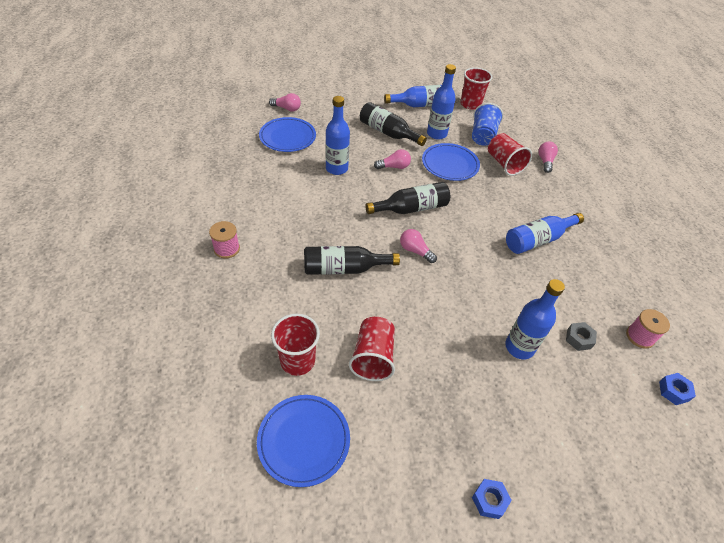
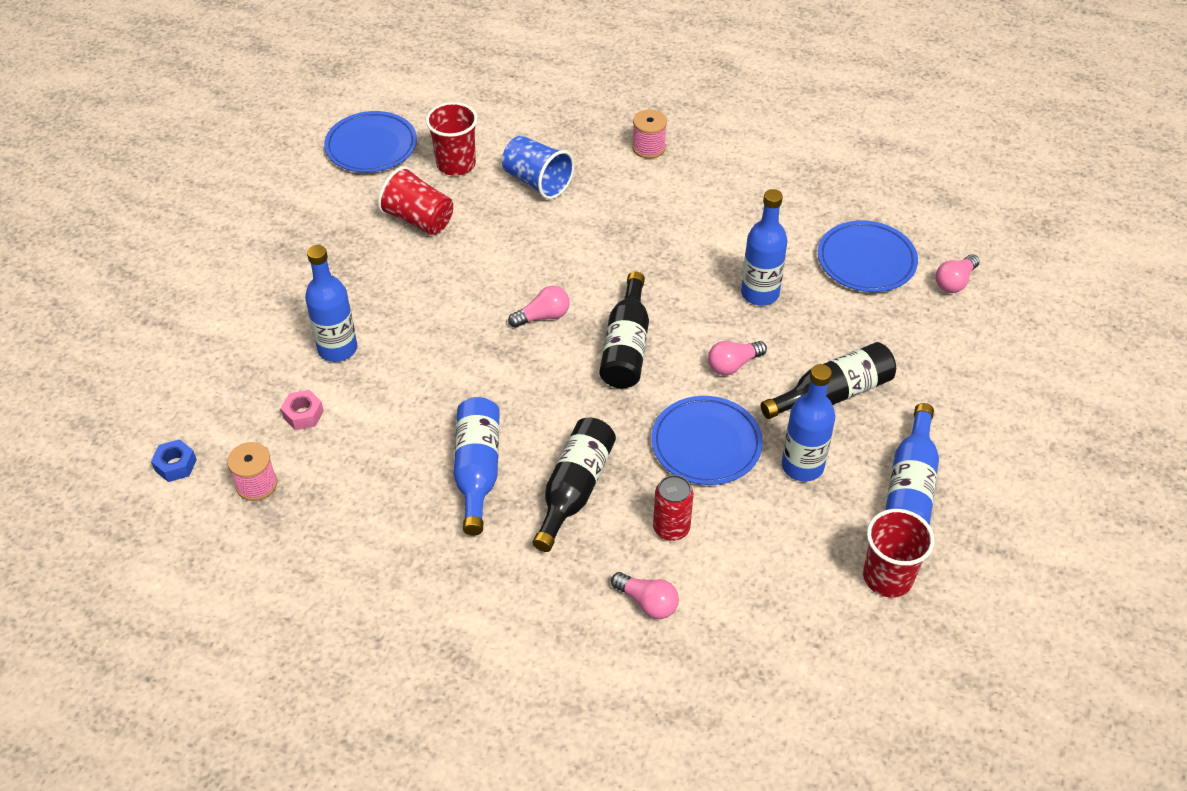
camera: 120 degrees right, 0 degrees up
black bottle [304,246,400,275] -> black bottle moved to [533,418,616,552]
pink light bulb [374,149,411,169] -> pink light bulb turned 45 degrees clockwise [708,341,767,375]
blue cup [472,103,503,146] -> blue cup moved to [502,136,575,199]
blue nut [472,479,512,519] -> none
red cup [488,133,532,176] -> red can [653,475,693,541]
grey nut [566,322,597,351] -> pink nut [280,390,324,430]

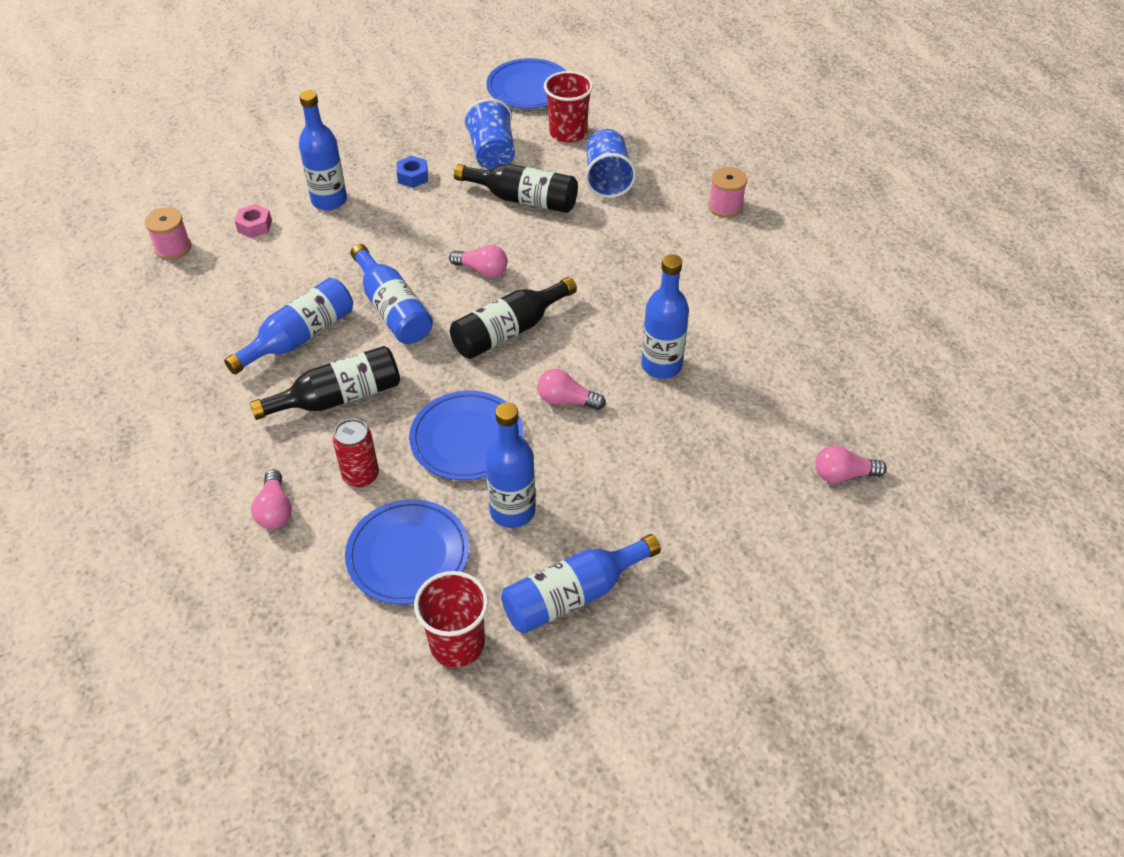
camera: 45 degrees right, 0 degrees up
blue nut [151,439,197,482] -> blue nut moved to [397,156,428,188]
red cup [378,166,453,235] -> blue cup [463,99,515,170]
black bottle [761,342,896,419] -> black bottle moved to [454,164,578,213]
blue plate [818,221,918,292] -> blue plate moved to [345,499,469,605]
none -> blue bottle [350,244,433,344]

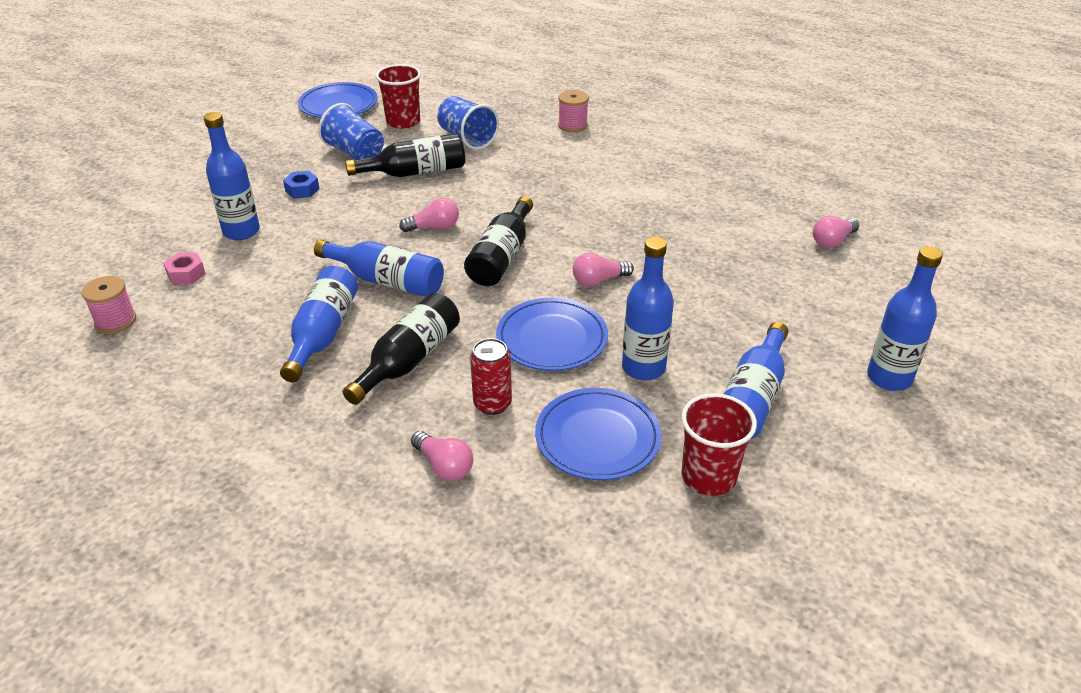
camera: 35 degrees left, 10 degrees down
blue bottle [641,254,689,379] -> blue bottle moved to [867,246,943,391]

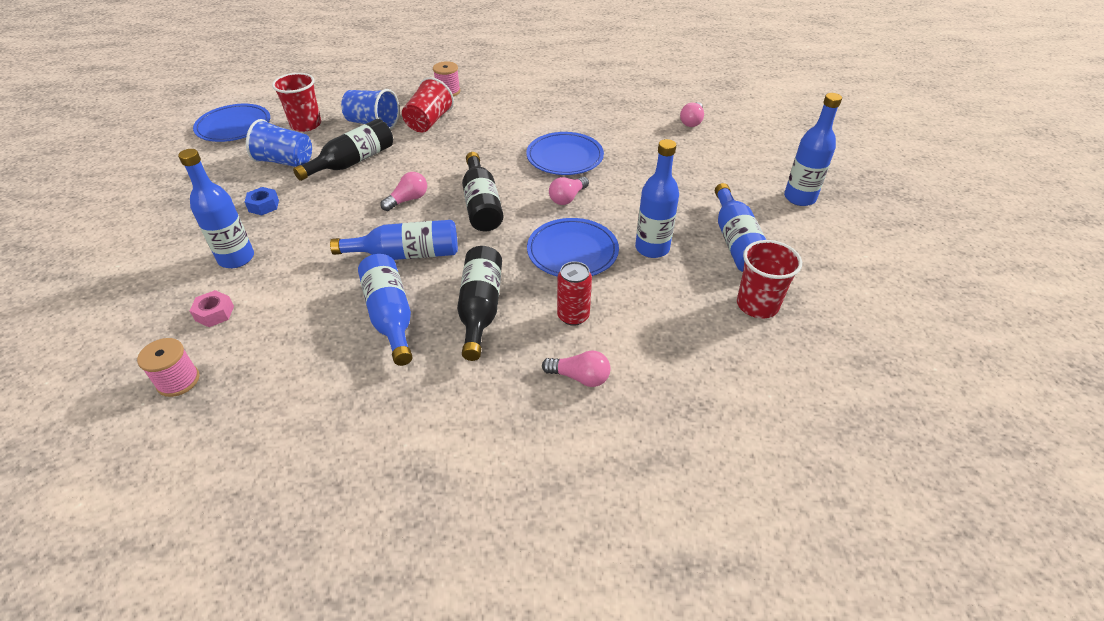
camera: 30 degrees left, 5 degrees up
blue plate [535,388,662,480] -> blue plate moved to [526,132,604,175]
none -> red cup [402,77,454,133]

